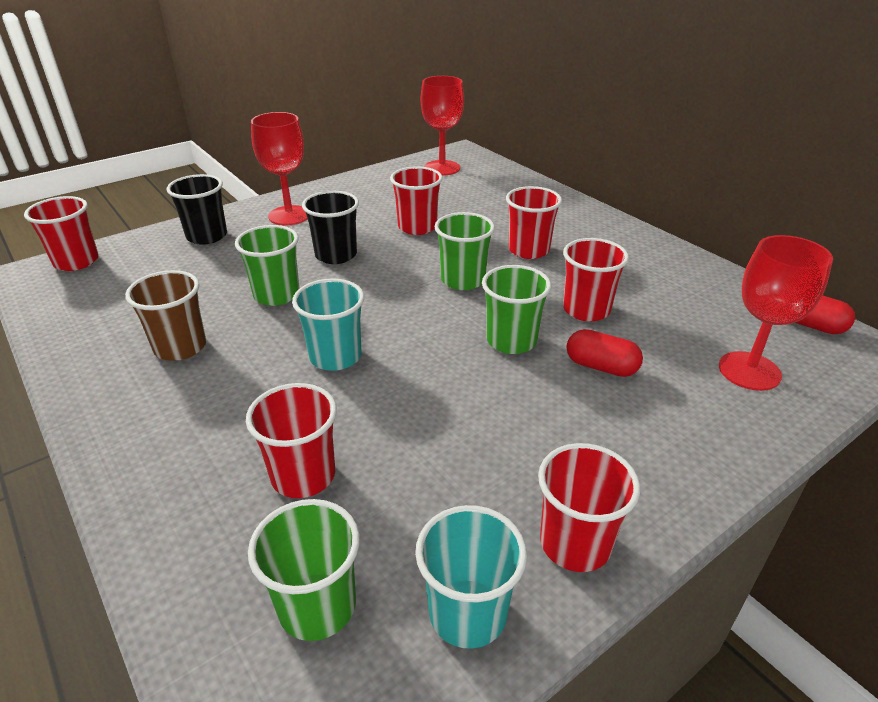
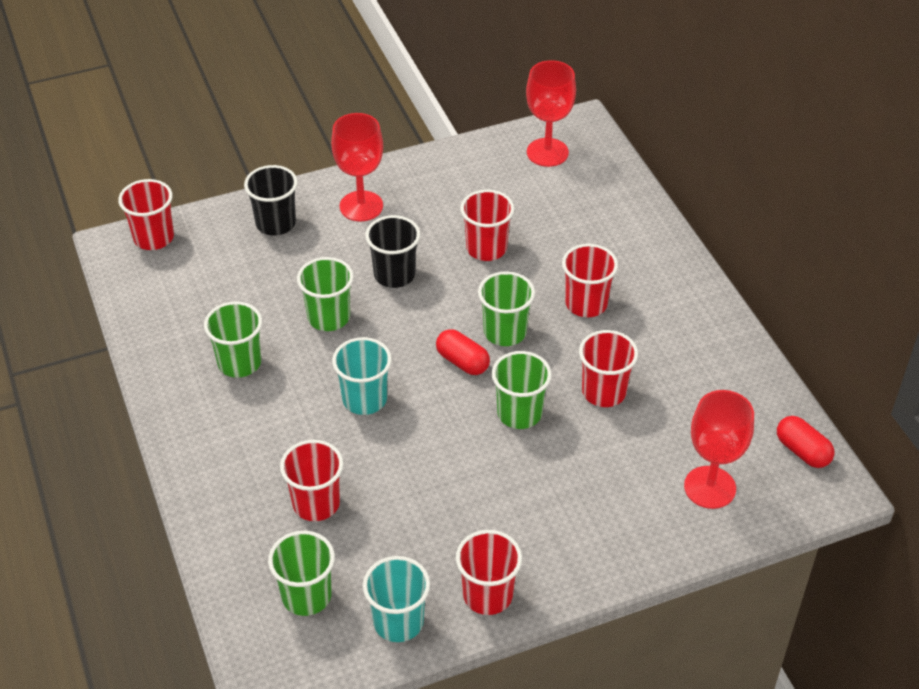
camera: 15 degrees right, 10 degrees up
brown cup [125,270,206,361] -> green cup [204,301,262,378]
red capsule [566,329,643,377] -> red capsule moved to [436,329,490,375]

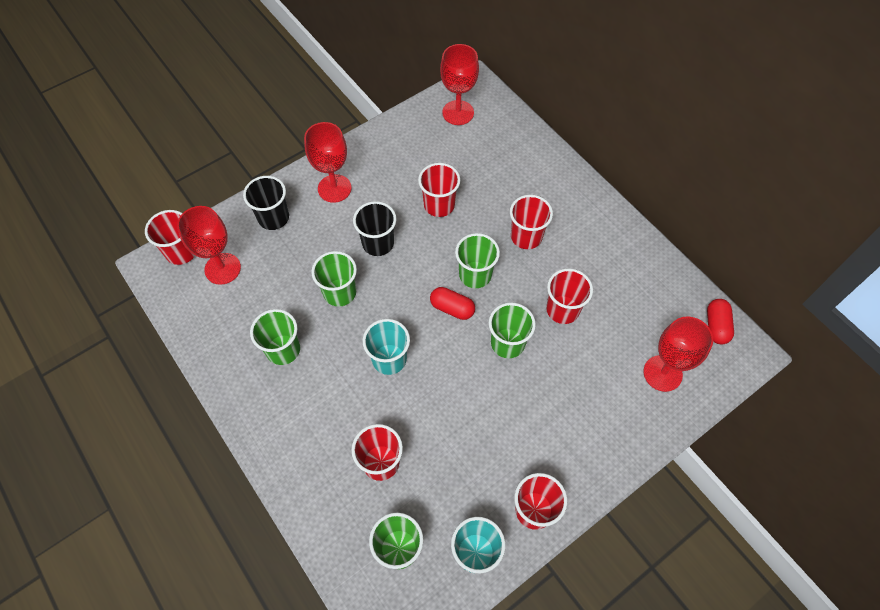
camera: 15 degrees left, 15 degrees up
red capsule [777,416,835,468] -> red capsule turned 60 degrees clockwise [707,299,734,344]
none -> red goblet [177,206,241,285]

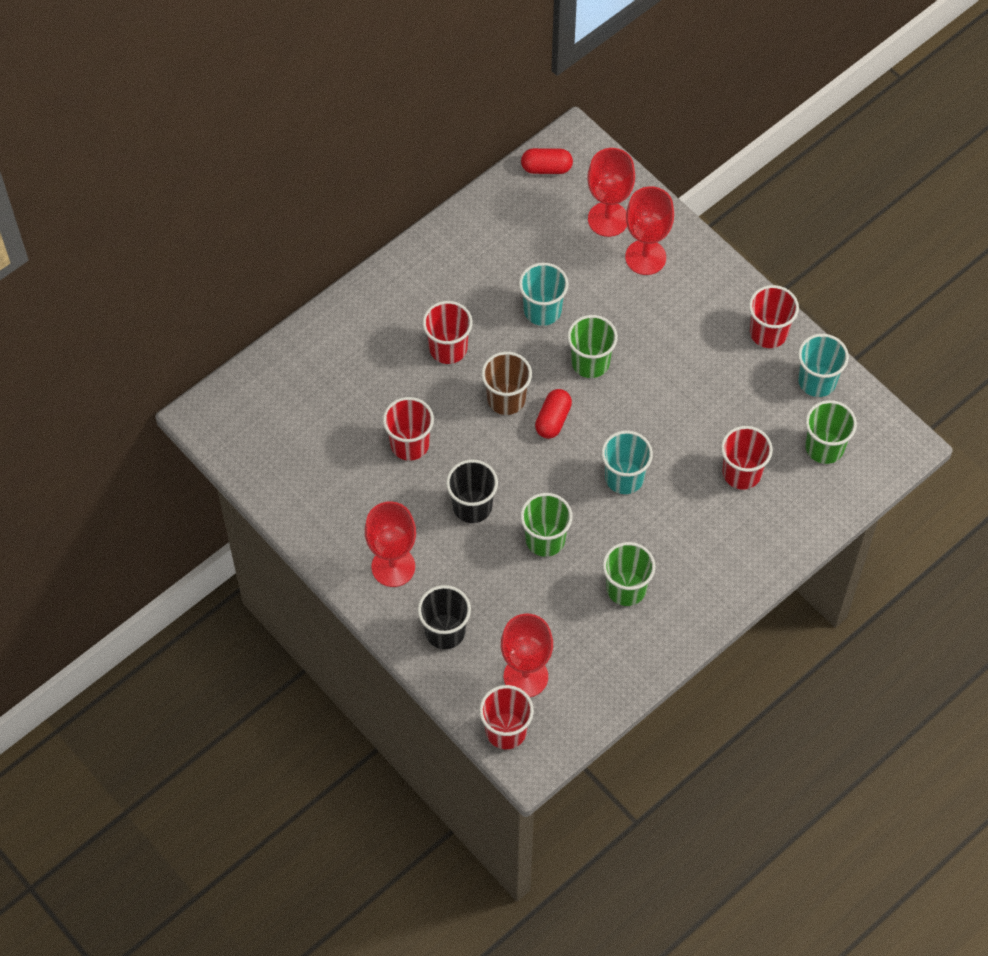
camera: 95 degrees left, 0 degrees up
red goblet [440,44,479,125] -> red goblet moved to [625,186,674,275]
green cup [455,233,500,288] -> brown cup [481,352,532,415]
red cup [546,268,593,324] -> turquoise cup [519,263,569,326]

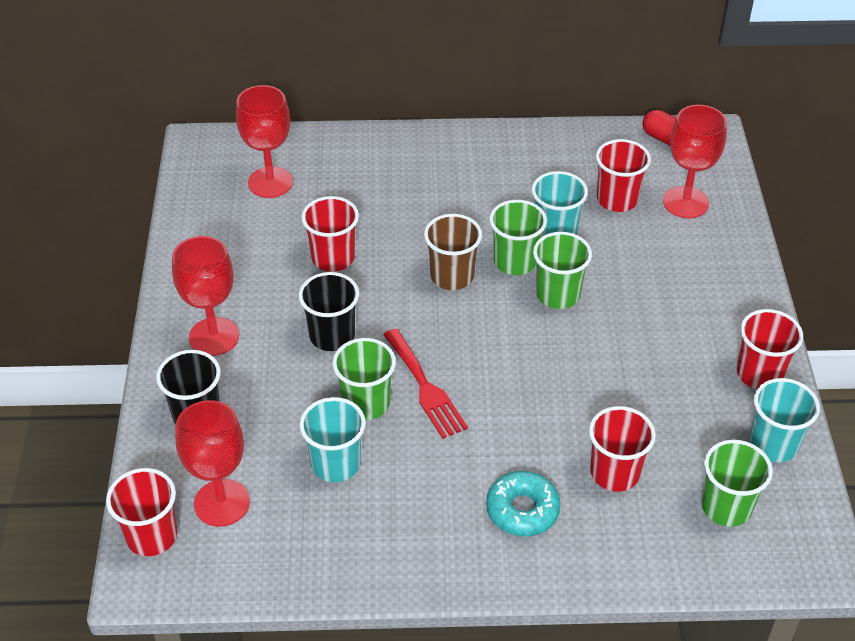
camera: 40 degrees right, 15 degrees down
red cup [422,301,473,364] -> red cup moved to [596,139,651,212]
red capsule [535,389,572,439] -> none
turquoise cup [601,431,653,494] -> turquoise cup moved to [299,397,366,482]
green cup [603,542,656,606] -> green cup moved to [489,200,547,275]
red goblet [625,186,674,275] -> red goblet moved to [236,85,293,198]
none -> red fork [383,328,468,439]
none -> turquoise donut [486,471,561,537]

